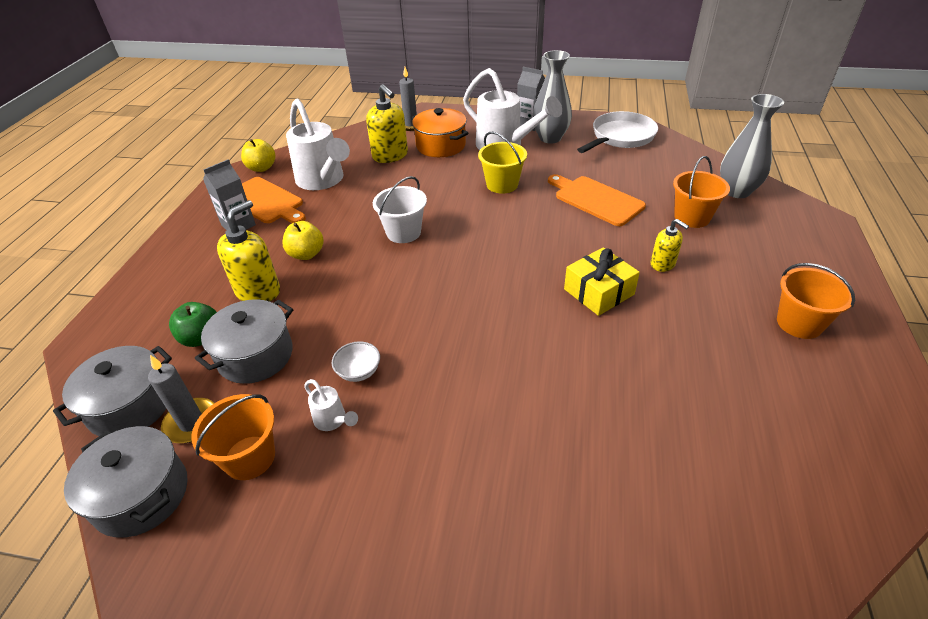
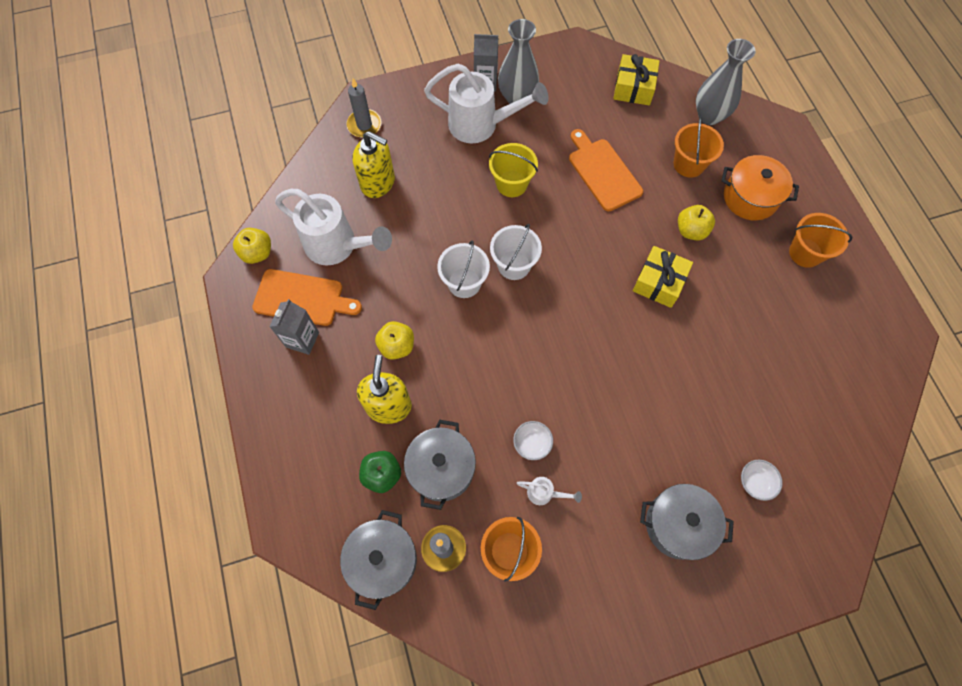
camera: 30 degrees left, 25 degrees up
grey pot [64,426,187,537] -> grey pot moved to [640,484,734,560]
orange pot [412,108,468,157] -> orange pot moved to [721,155,799,220]
orange cutting board [548,174,646,226] -> orange cutting board turned 45 degrees clockwise [569,129,643,211]
white pan [577,111,658,153] -> none
yellow soap dispenser [650,219,689,272] -> yellow apple [678,205,715,241]
none -> white bucket [490,224,542,280]
none -> yellow gift [613,54,660,106]
none -> white bowl [741,460,782,501]

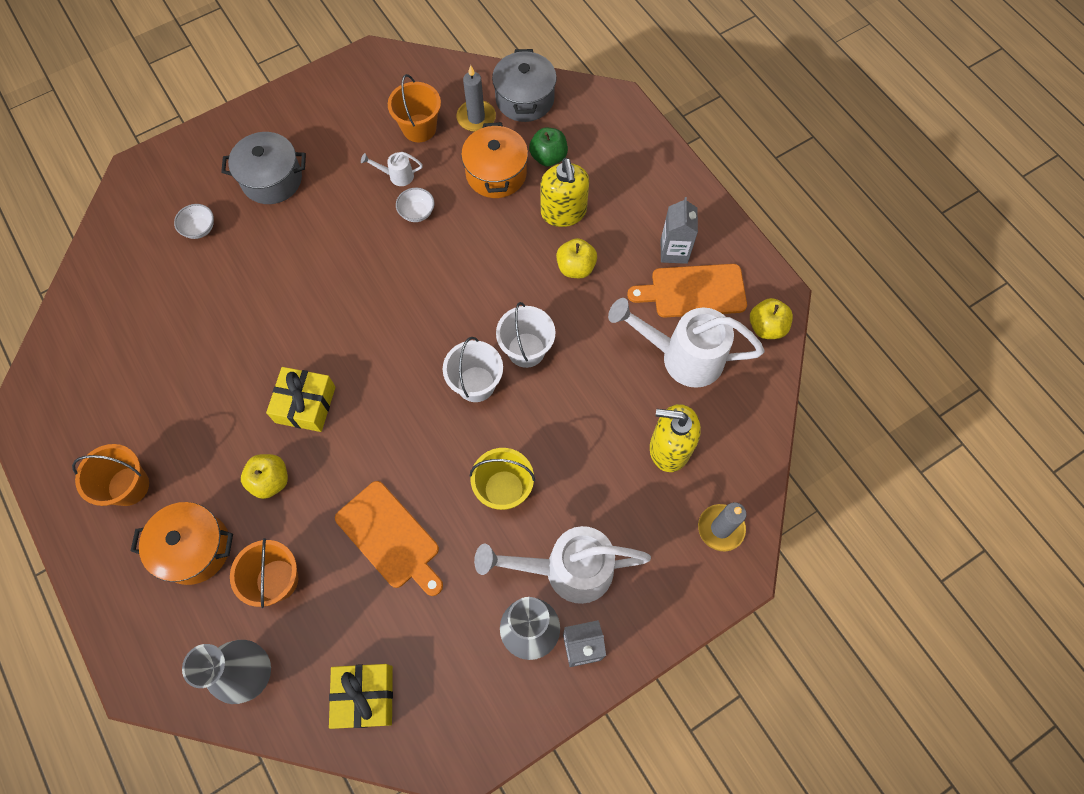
camera: 165 degrees right, 0 degrees up
grey pot [404,419,476,510] -> orange pot [461,122,528,198]

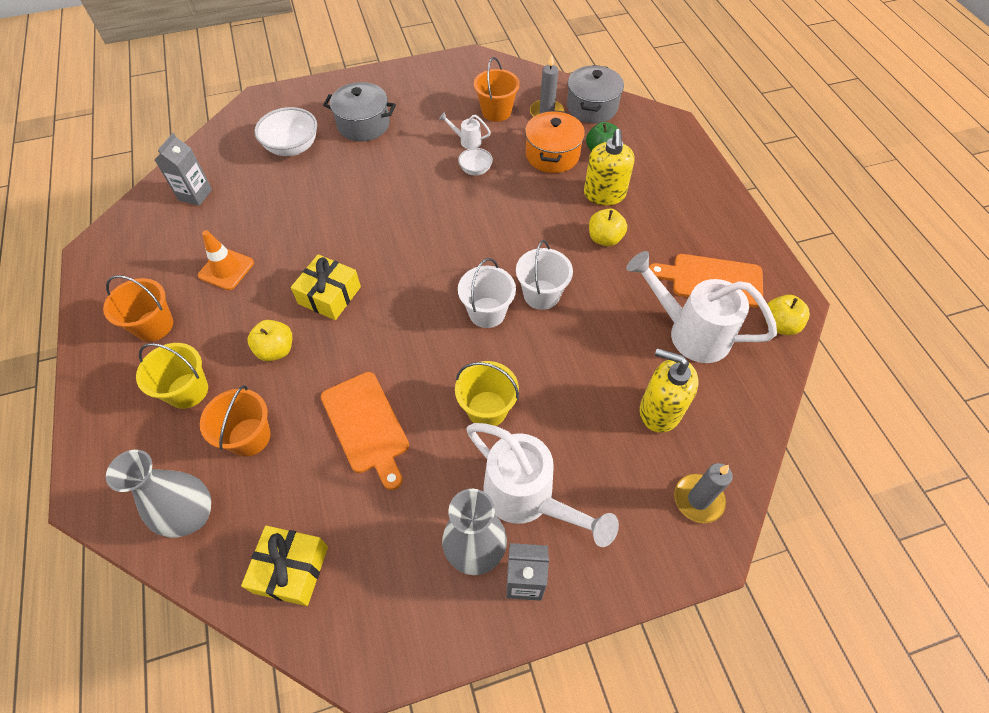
camera: 15 degrees right, 10 degrees down
orange pot [131,502,233,585] -> yellow bucket [136,343,208,409]
white bowl [174,204,214,239] -> white bowl [254,107,317,156], size x1.82
white watering can [474,526,651,604] -> white watering can turned 150 degrees counterclockwise [466,423,619,547]
grey carton [661,197,698,264] -> grey carton moved to [155,133,212,206]
none -> orange traffic cone [198,230,254,290]

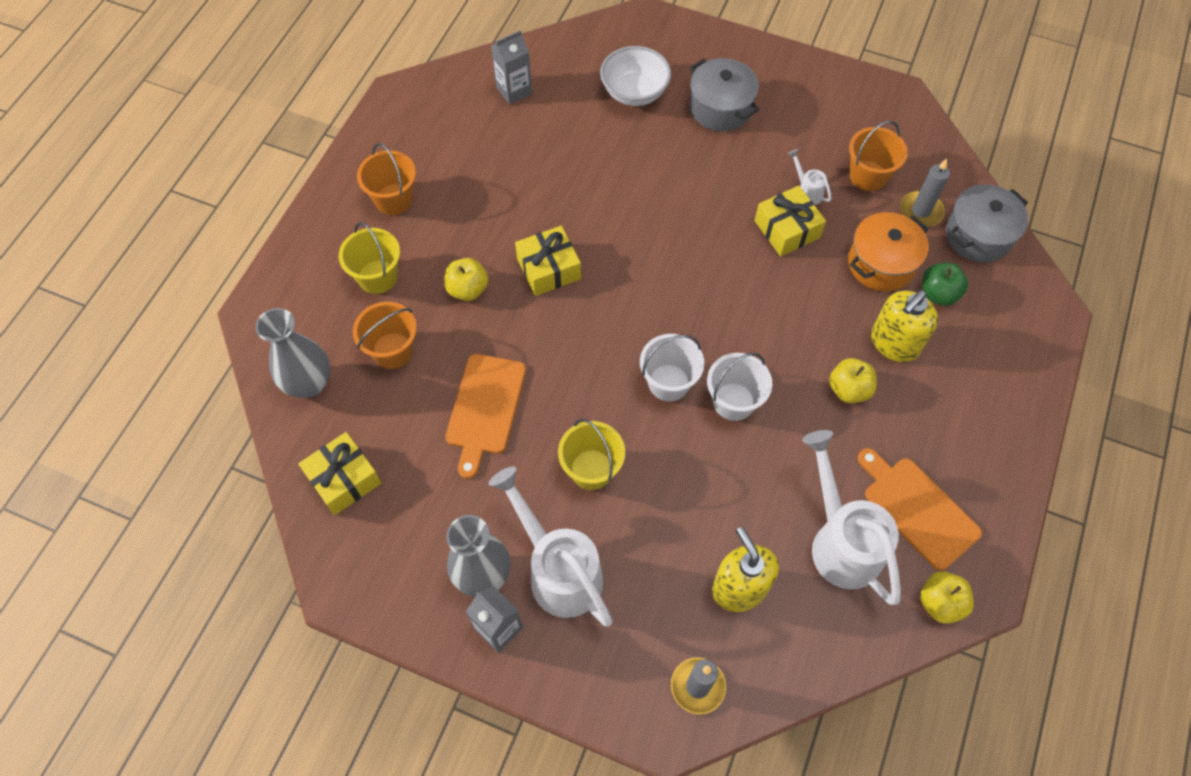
camera: 40 degrees right, 5 degrees up
orange traffic cone [198,230,254,290] -> none
white bowl [458,148,493,176] -> yellow gift [755,186,826,256]
white watering can [466,423,619,547] -> white watering can turned 150 degrees clockwise [488,466,613,626]

